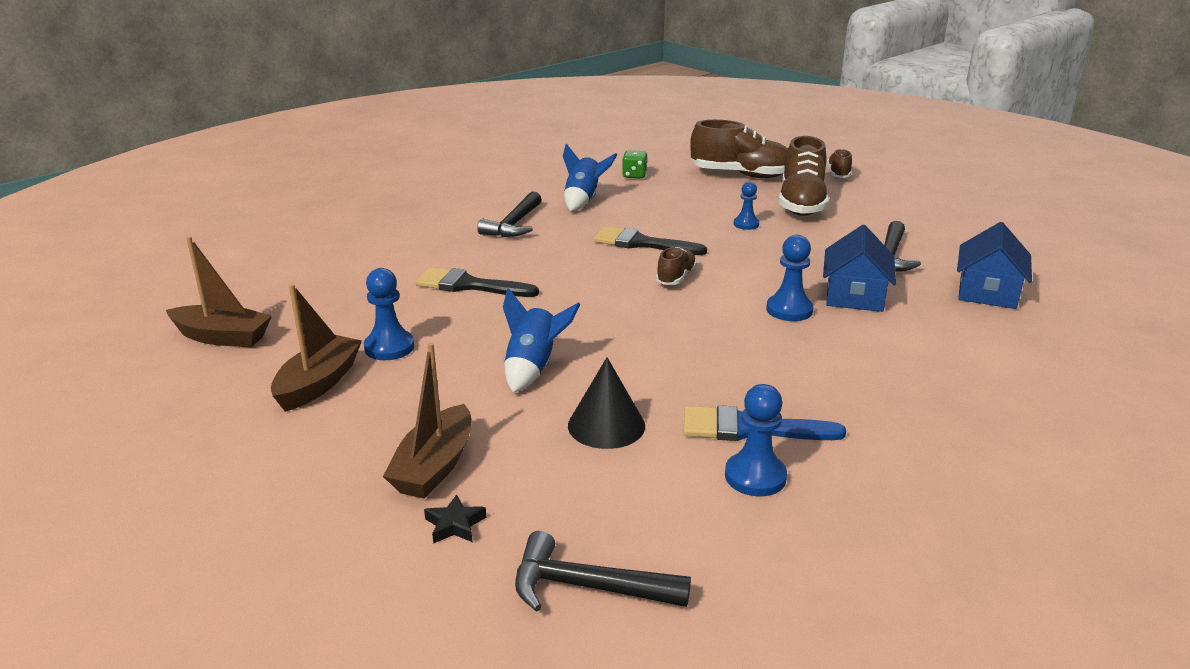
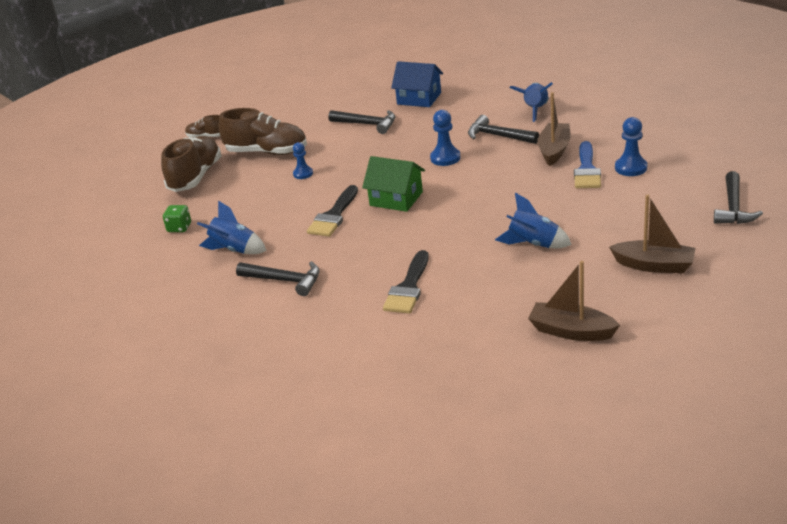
camera: 85 degrees left, 5 degrees up
brown boat [166,236,272,347] -> brown boat moved to [537,92,571,166]
blue pawn [364,268,415,360] -> none
black star [424,494,486,544] -> none
black cone [568,357,645,449] -> none
brown shoe [656,247,697,285] -> green house [362,156,425,212]
blue house [823,225,896,312] -> none
none -> black hammer [468,115,539,144]
none -> blue rocket [509,82,553,122]

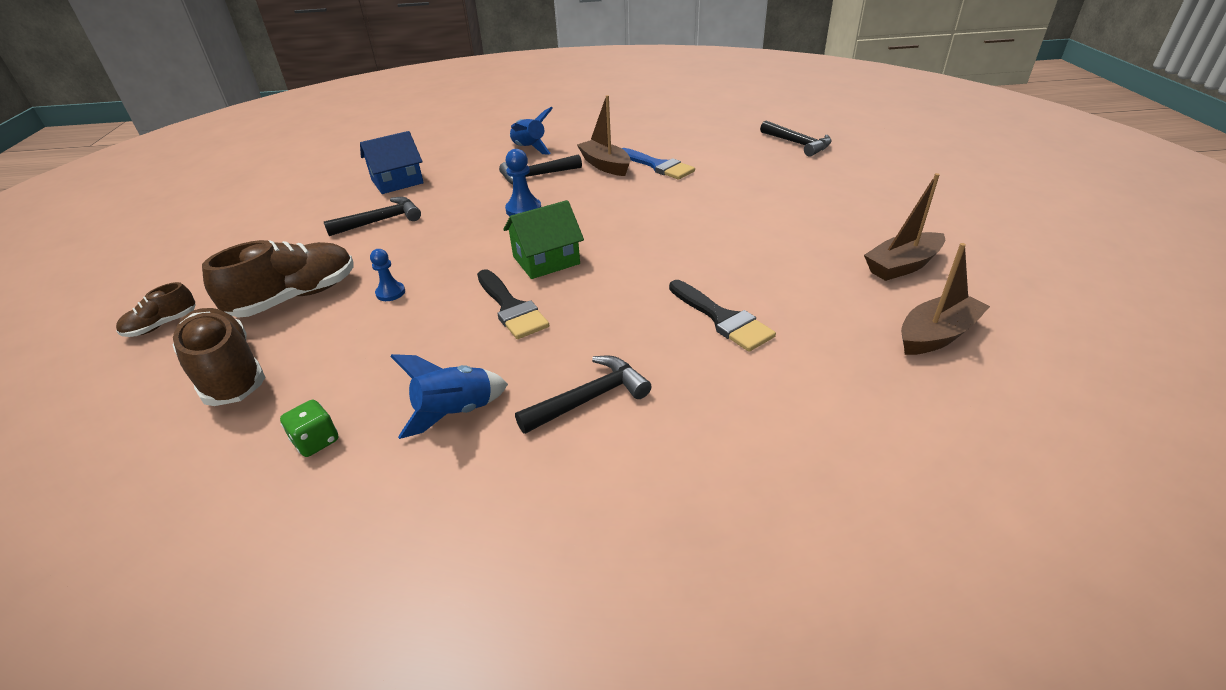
camera: 55 degrees left, 5 degrees up
blue rocket [495,193,572,248] -> none
brown boat [609,195,695,273] -> brown boat moved to [901,243,990,355]
blue pawn [615,117,647,176] -> none

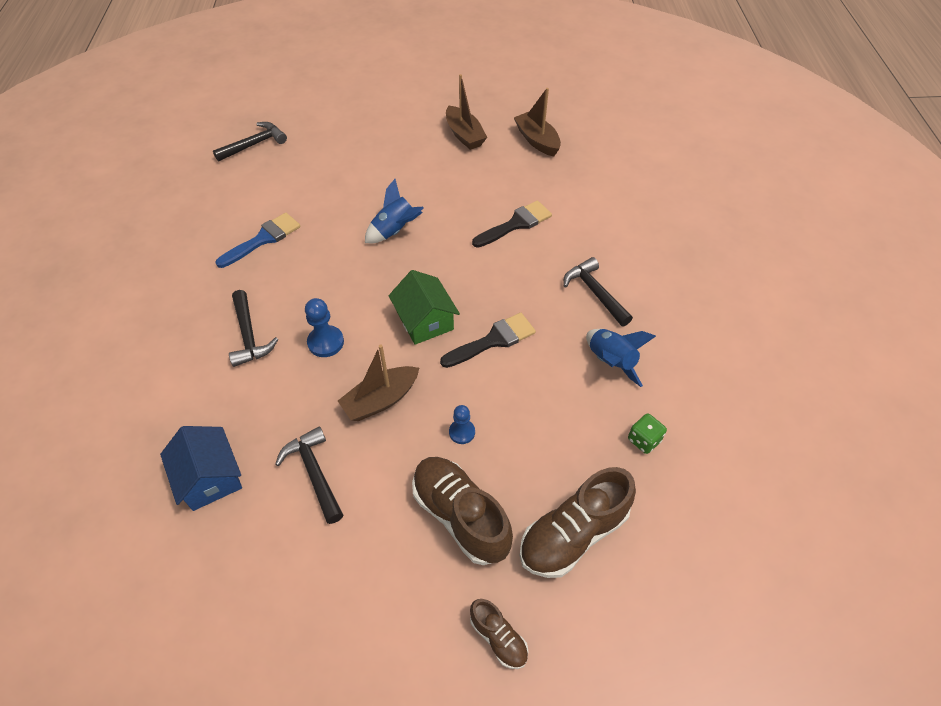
camera: 90 degrees left, 15 degrees up
blue rocket [510,107,553,155] -> blue rocket moved to [365,179,424,243]
brown boat [577,95,631,176] -> brown boat moved to [338,344,419,421]

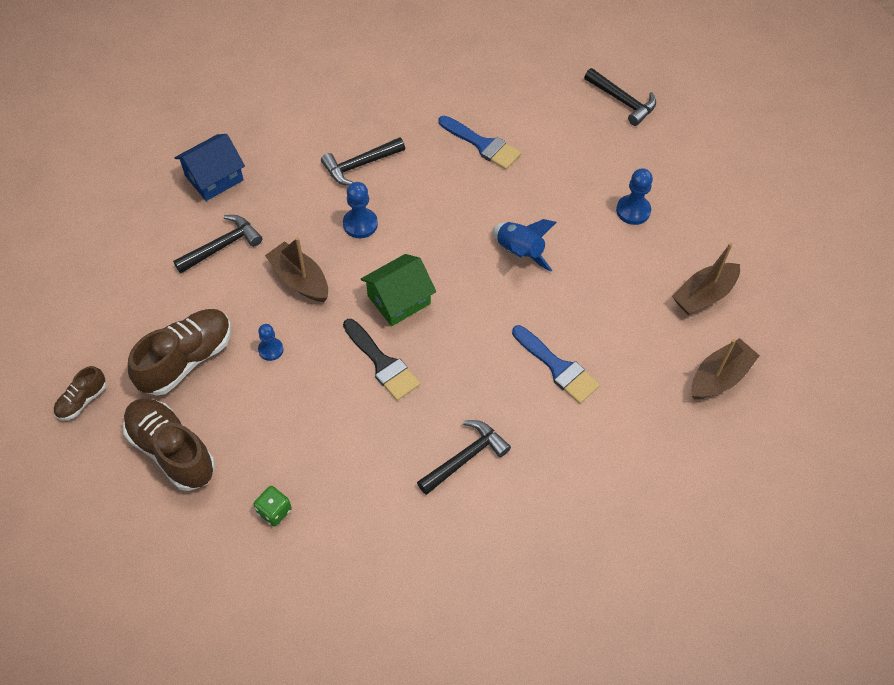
camera: 80 degrees right, 5 degrees up
black brush [472,200,552,248] -> blue brush [512,325,600,404]
blue rocket [586,329,656,387] -> none
none -> blue pawn [616,168,653,225]

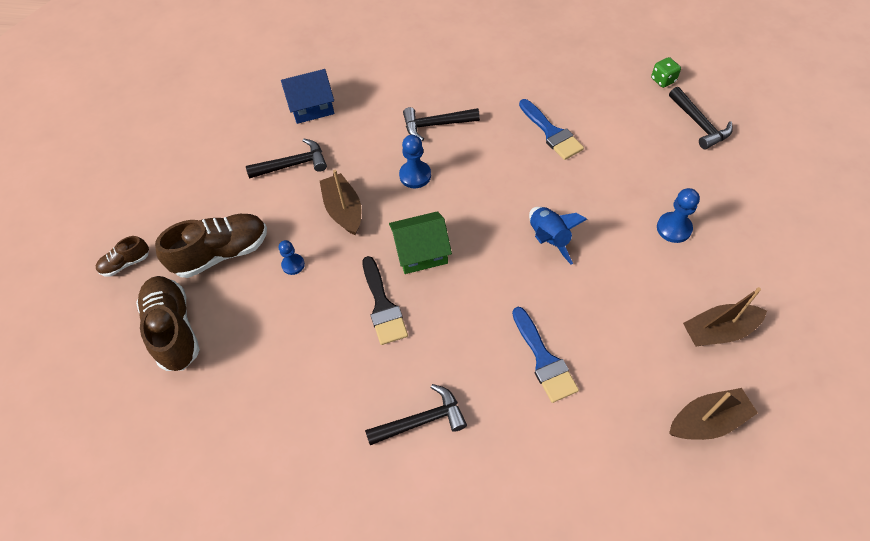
camera: 25 degrees right, 0 degrees up
green dice [254,486,292,526] -> green dice moved to [651,57,681,88]

